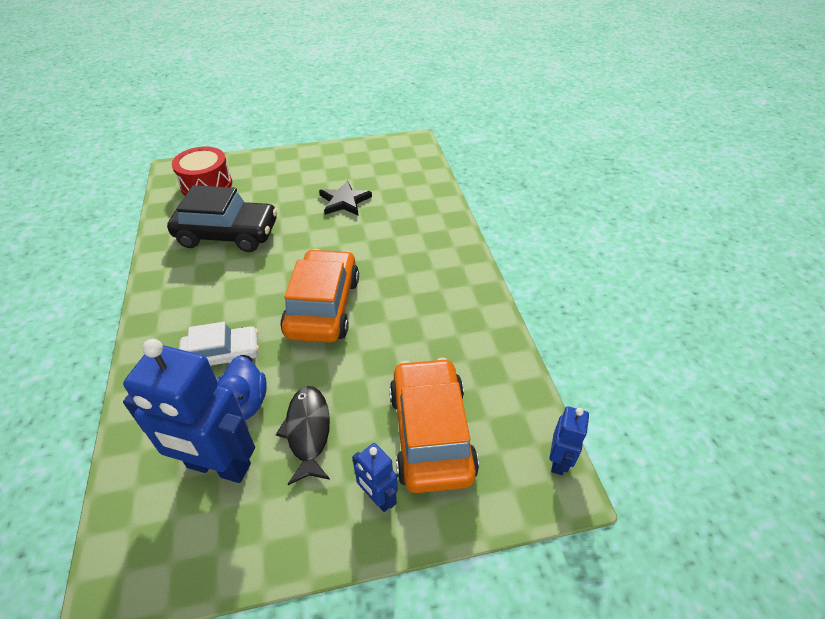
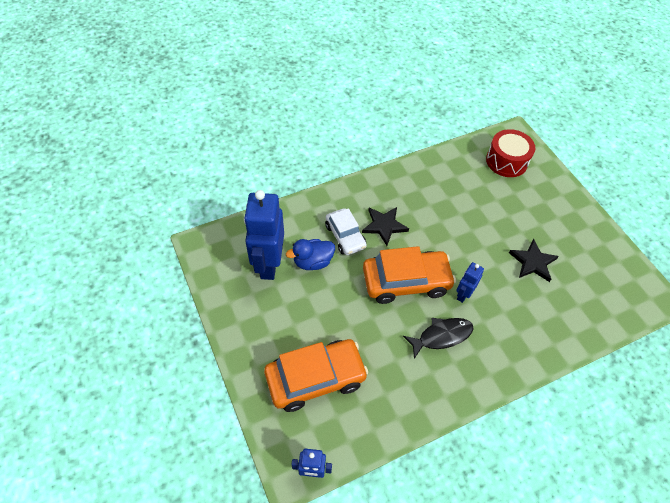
camera: 75 degrees right, 10 degrees up
black car [167,185,278,252] -> none
black fish [276,386,330,485] -> black fish moved to [403,318,474,359]
blue robot [352,443,398,512] -> blue robot moved to [456,262,484,303]
none -> black star [362,207,409,246]

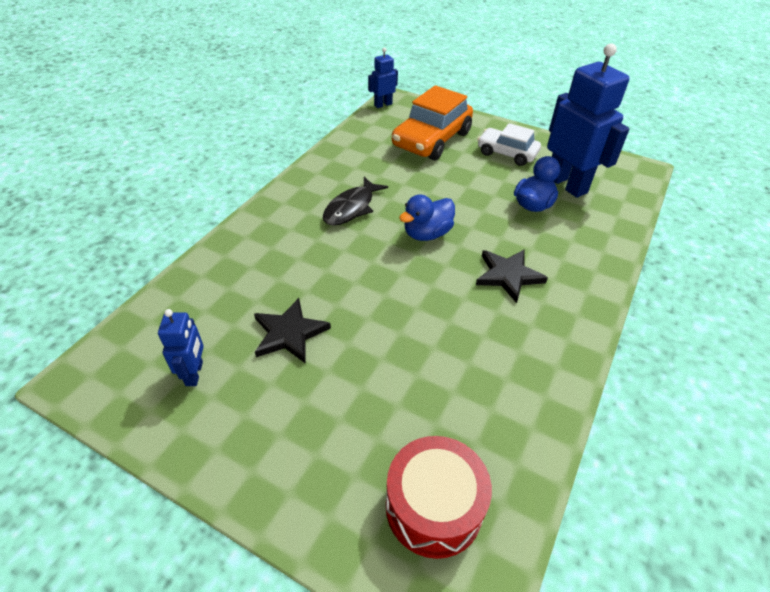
camera: 145 degrees right, 10 degrees down
white car [325,208,367,255] -> white car moved to [477,123,541,166]
orange car [363,246,456,304] -> blue duck [399,194,455,241]
blue robot [456,262,484,303] -> blue robot moved to [158,309,204,386]

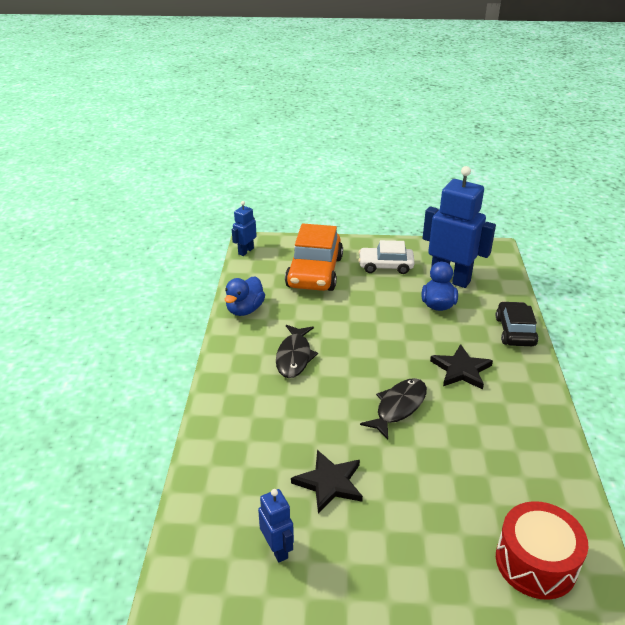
camera: 25 degrees left, 10 degrees down
blue duck [399,194,455,241] -> blue duck moved to [225,276,265,316]
none -> black fish [360,378,427,440]
none -> black car [496,301,538,346]

